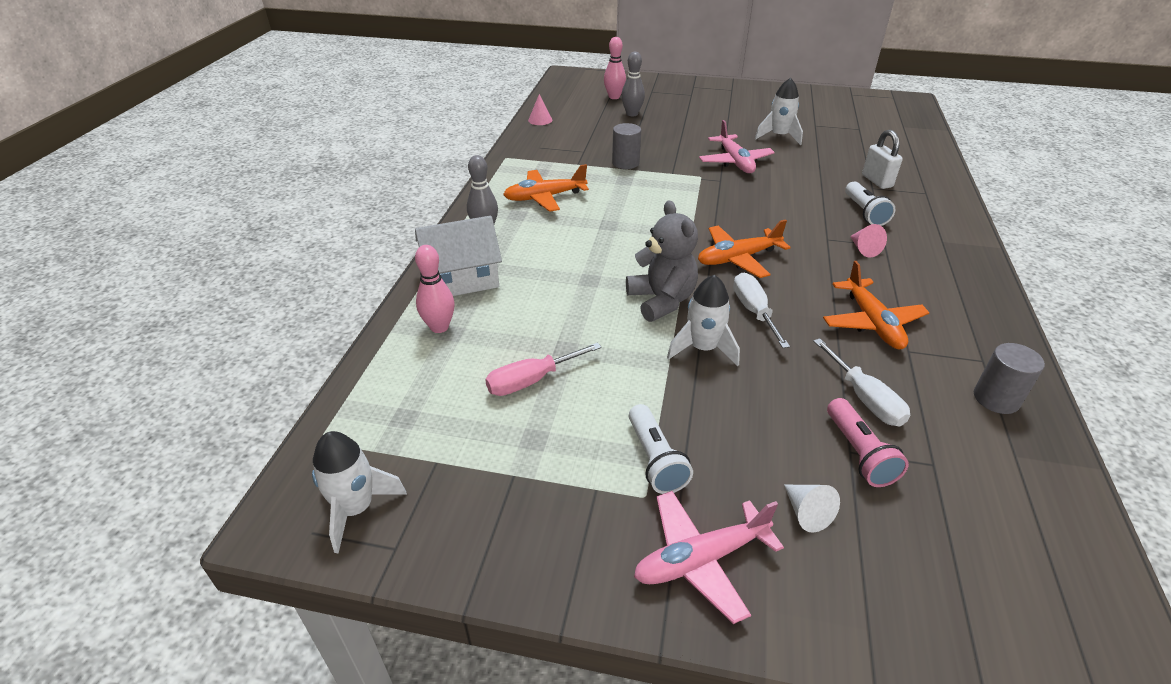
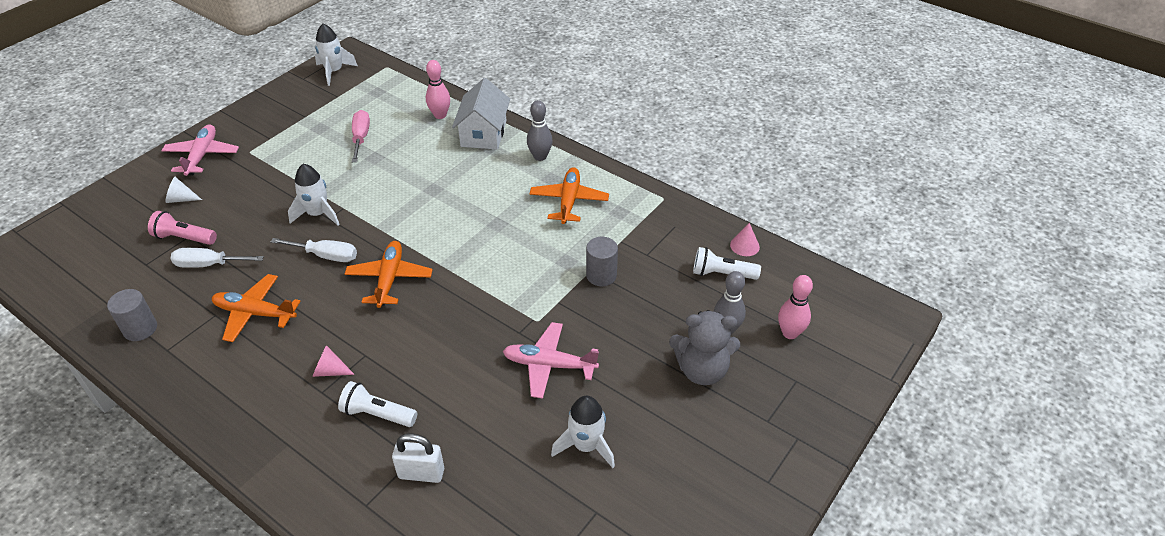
camera: 115 degrees right, 5 degrees up
grey teddy bear [626,200,698,322] -> grey teddy bear moved to [669,310,740,385]
white flashlight [629,404,693,494] -> white flashlight moved to [693,247,761,280]

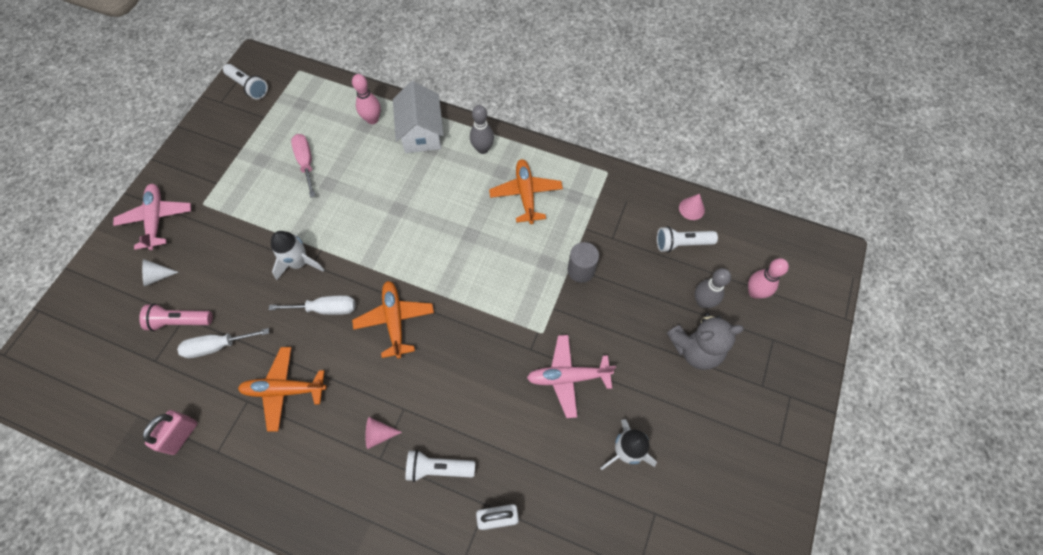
camera: 15 degrees left, 20 degrees up
grey cylinder [107,289,157,341] -> pink padlock [143,410,198,455]
white rocket [315,24,358,86] -> white flashlight [223,64,268,100]

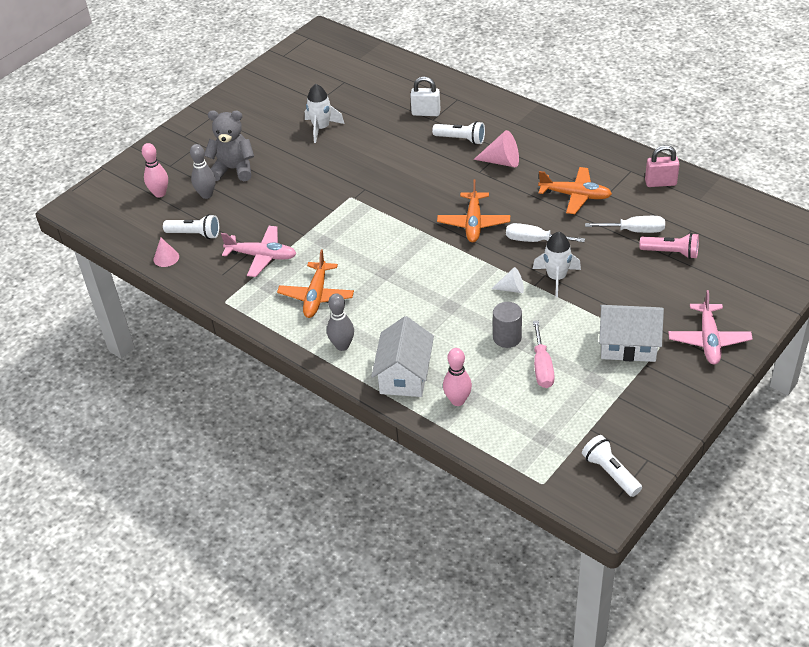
camera: 160 degrees left, 20 degrees down
white cone [142,259,179,287] -> white cone moved to [492,267,524,293]
pink padlock [143,410,198,455] -> pink padlock turned 45 degrees clockwise [645,145,680,187]
pink cone [365,417,402,449] -> pink cone [474,130,519,167], size x1.55
pink plane [527,335,616,418] -> pink plane moved to [221,226,297,277]
grey cylinder [568,242,599,283] -> grey cylinder moved to [493,302,522,348]
none -> white house [599,305,664,362]

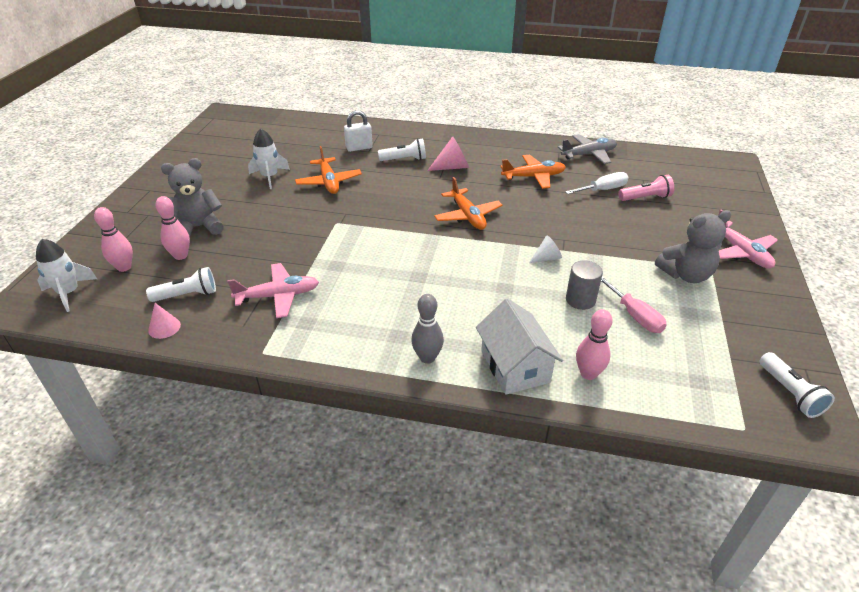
camera: 30 degrees left, 5 degrees down
grey bowling pin [190,144,216,199] -> pink bowling pin [156,196,190,260]
orange plane [277,249,354,318] -> orange plane moved to [295,146,362,194]
white screwdriver [506,223,585,242] -> none
white rocket [533,232,581,298] -> white rocket moved to [36,239,97,312]
white flashlight [582,435,642,497] -> white flashlight turned 135 degrees counterclockwise [760,352,835,418]
white house [599,305,664,362] -> grey teddy bear [655,210,732,283]
pink padlock [645,145,680,187] -> grey plane [558,134,617,164]

